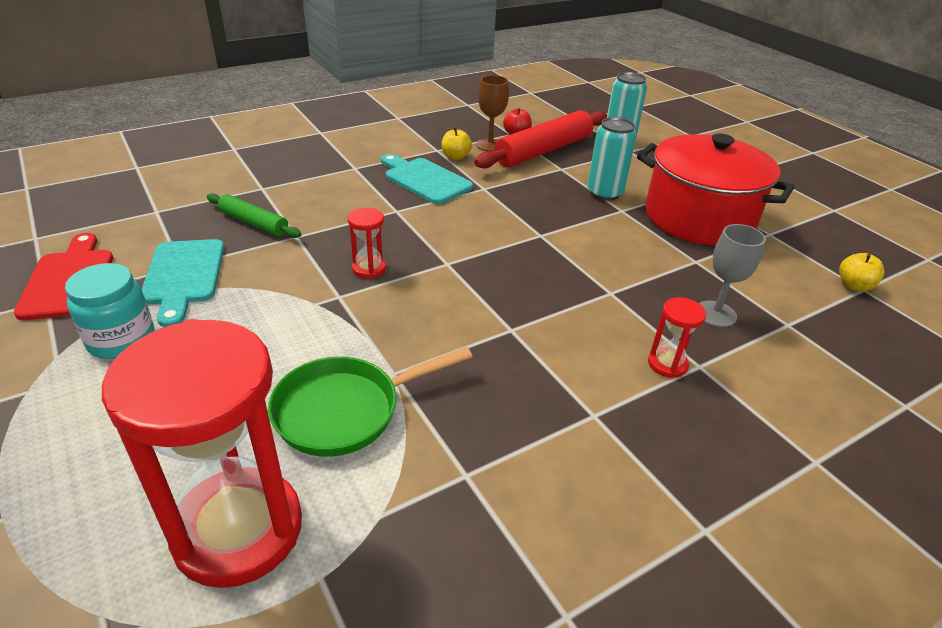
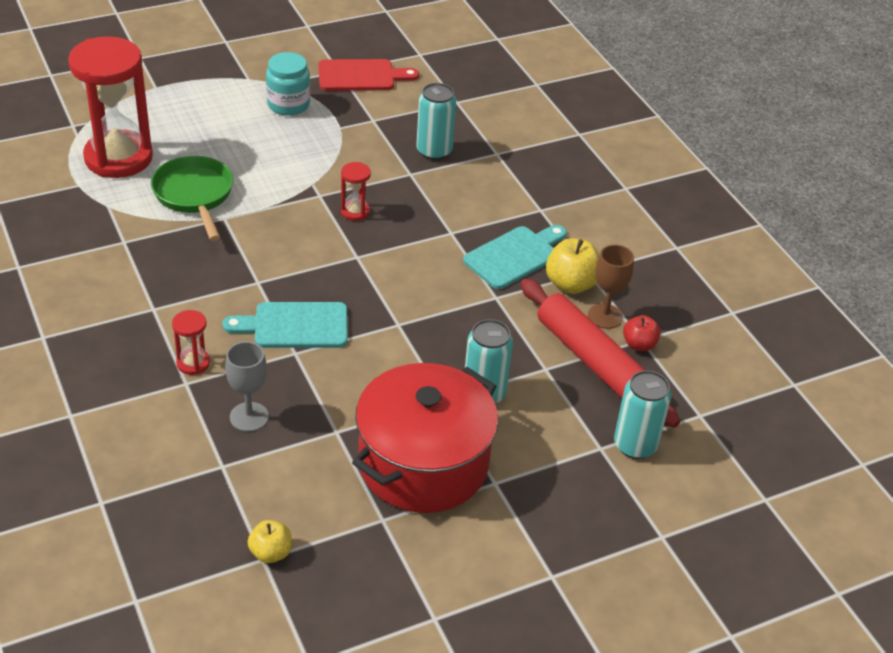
camera: 95 degrees right, 5 degrees up
turquoise cutting board [142,239,224,327] -> turquoise cutting board moved to [222,302,348,348]
green rolling pin [207,193,302,238] -> turquoise can [416,83,456,160]
yellow apple [442,128,472,160] -> yellow apple [546,238,599,294], size x1.59

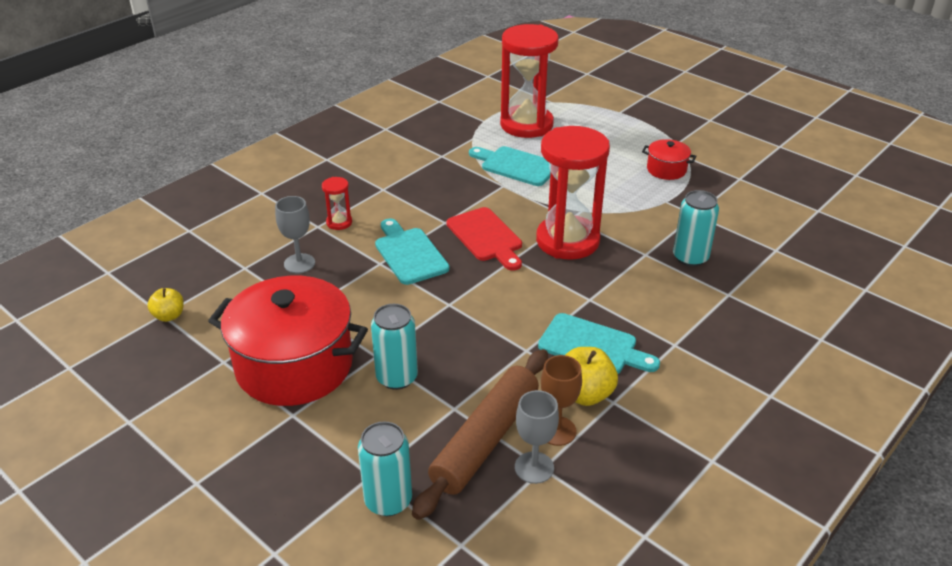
camera: 70 degrees right, 5 degrees down
green pan [151,156,233,241] -> turquoise cutting board [469,146,551,186]
turquoise jar [266,52,310,116] -> red pot [642,139,696,180]
red cutting board [318,59,419,91] -> red cutting board moved to [446,207,522,271]
red hourglass [341,162,371,221] -> red hourglass [536,126,610,260], size x2.39
red rolling pin [520,278,680,428] -> brown rolling pin [412,349,548,520]
red apple [623,315,661,351] -> grey goblet [515,390,559,484]

